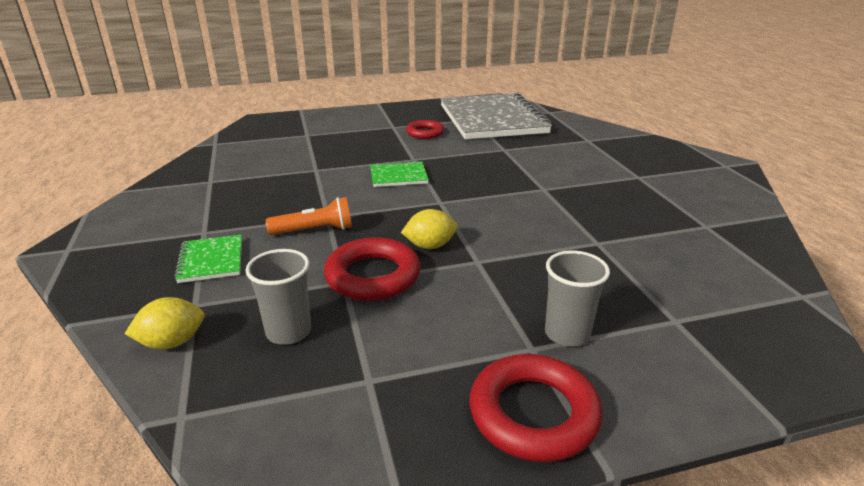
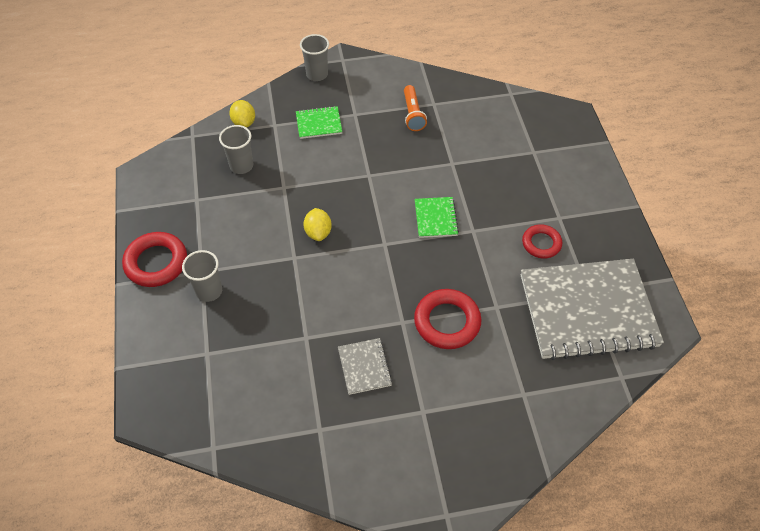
camera: 95 degrees right, 25 degrees up
orange flashlight [266,197,352,235] -> orange flashlight moved to [404,85,427,131]
red ring [324,237,421,301] -> red ring moved to [414,289,481,349]
none -> grey cup [300,34,329,81]
none -> grey notebook [338,338,393,395]

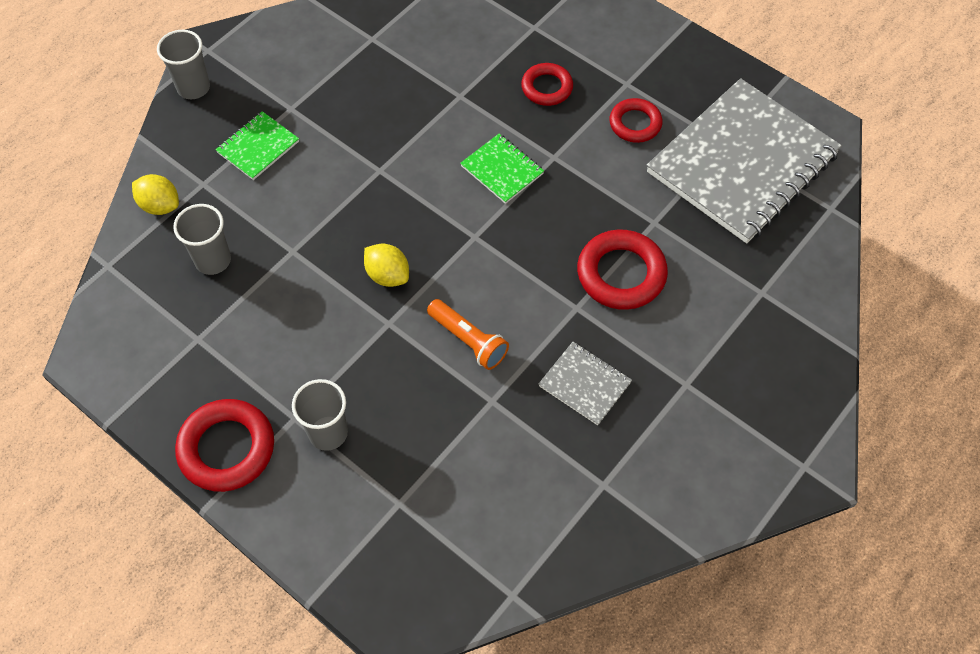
camera: 40 degrees left, 5 degrees up
orange flashlight [404,85,427,131] -> orange flashlight moved to [427,299,509,370]
none -> red ring [521,63,573,106]

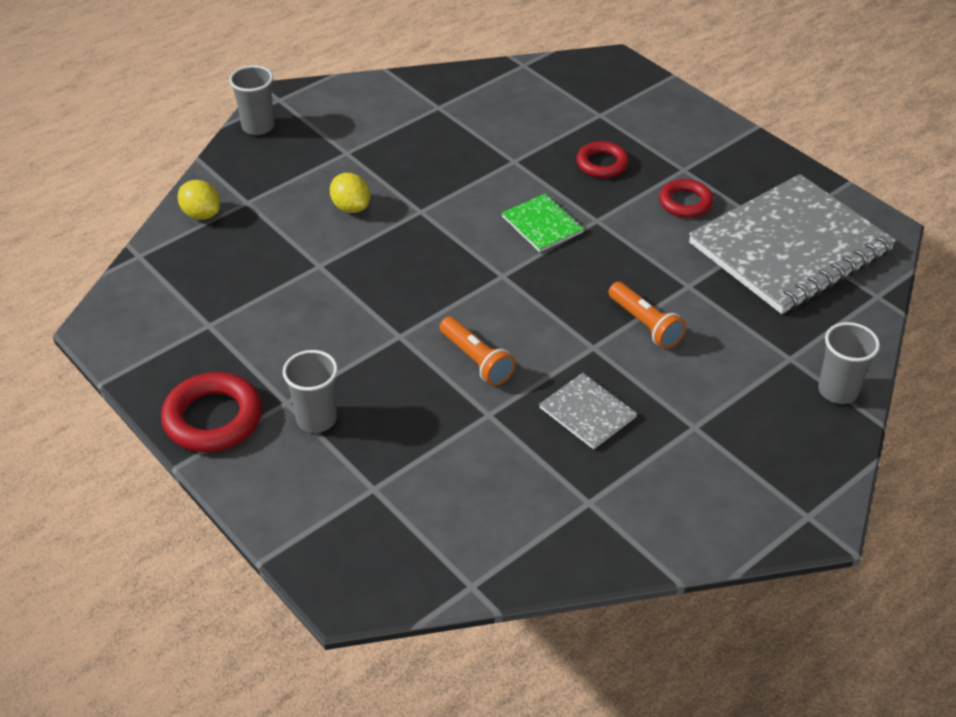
camera: 10 degrees right, 15 degrees down
grey cup [173,204,231,275] -> grey cup moved to [818,322,880,404]
green notebook [216,111,299,180] -> none
yellow lemon [364,243,409,287] -> yellow lemon moved to [330,173,371,213]
red ring [577,230,668,310] -> orange flashlight [608,282,686,349]

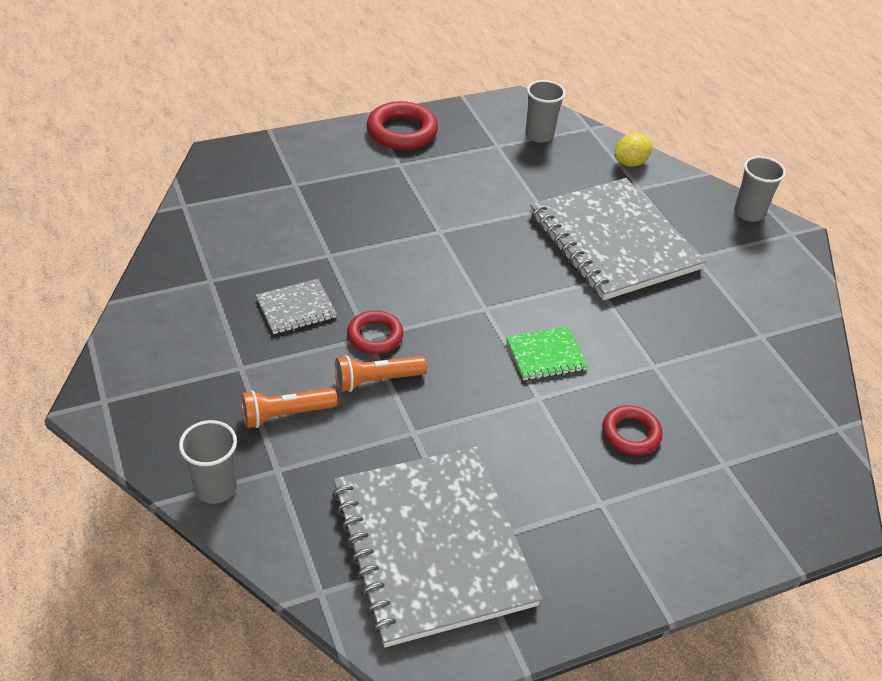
camera: 105 degrees right, 0 degrees up
grey cup [283,350,338,433] -> grey cup moved to [525,80,566,143]
yellow lemon [330,173,371,213] -> grey notebook [530,178,706,300]
orange flashlight [440,317,515,386] -> orange flashlight moved to [241,388,338,428]
red ring [659,179,714,218] -> red ring moved to [347,310,403,354]

